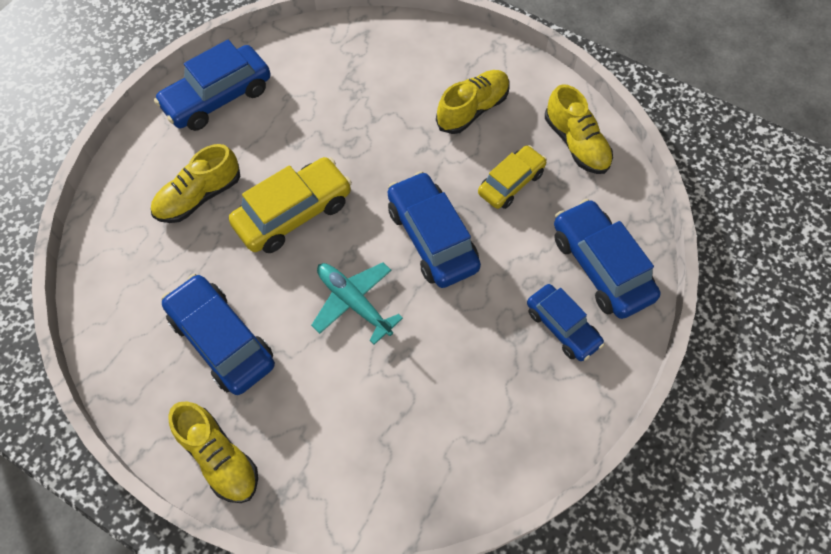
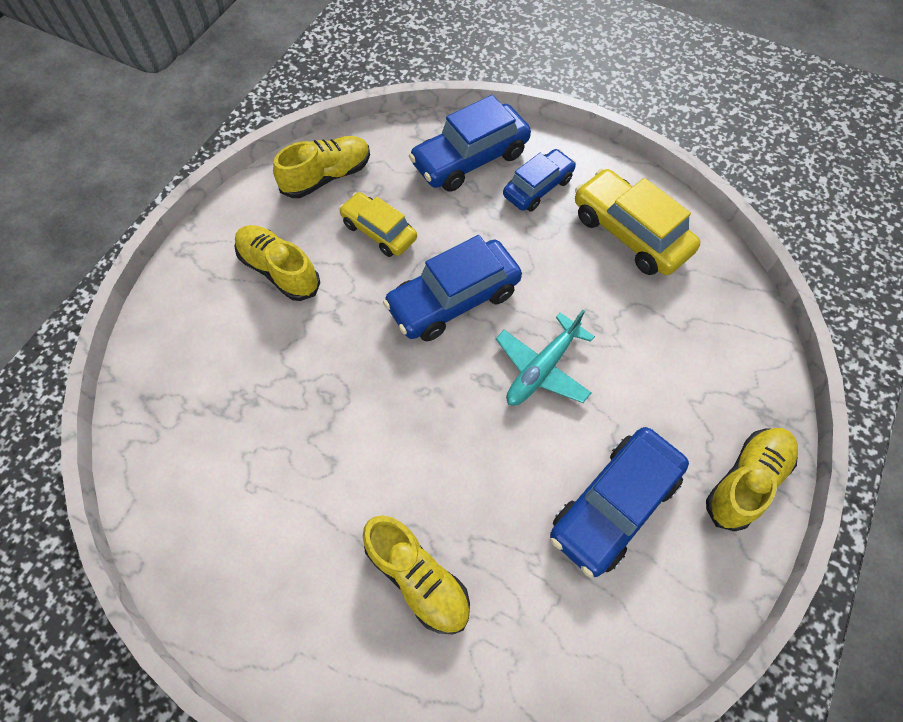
camera: 95 degrees left, 0 degrees up
blue car [154,40,271,131] -> none
yellow car [229,157,352,253] -> yellow car moved to [575,169,700,275]

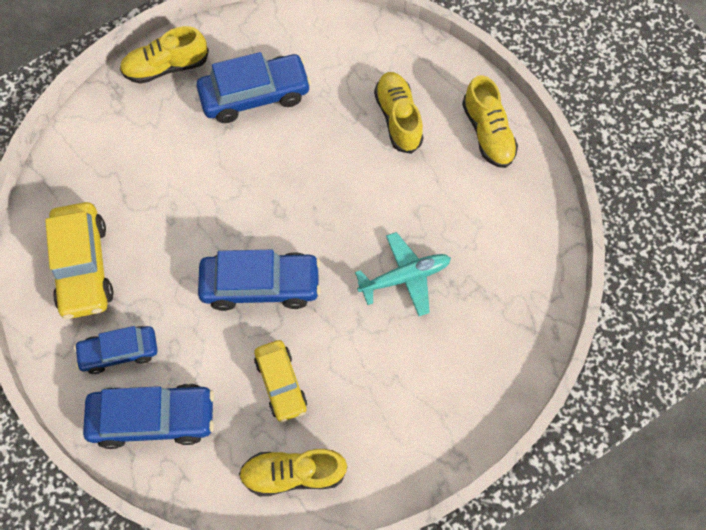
camera: 150 degrees left, 5 degrees up
yellow shoe [234,225,320,301] -> yellow shoe moved to [462,75,518,168]
turquoise plane [496,310,595,406] -> turquoise plane moved to [355,232,451,316]

